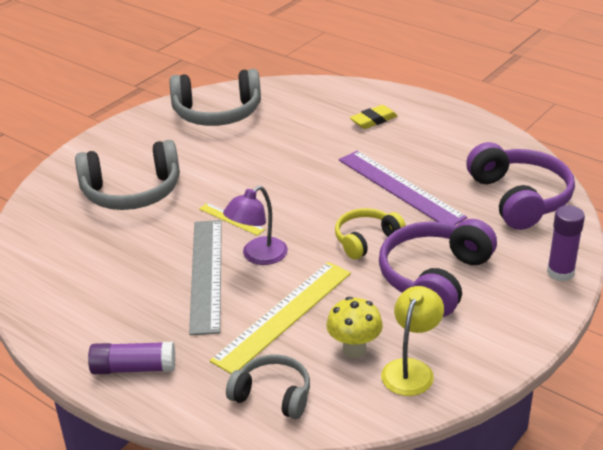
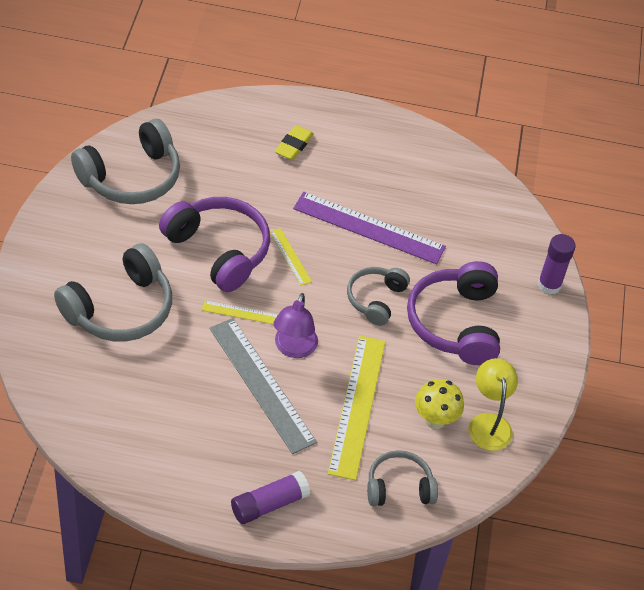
camera: 35 degrees left, 15 degrees up
yellow headphones [335,208,406,259] -> grey headphones [347,267,410,326]
purple headphones [466,142,575,230] -> purple headphones moved to [159,197,270,292]
none -> yellow ruler [270,228,312,286]

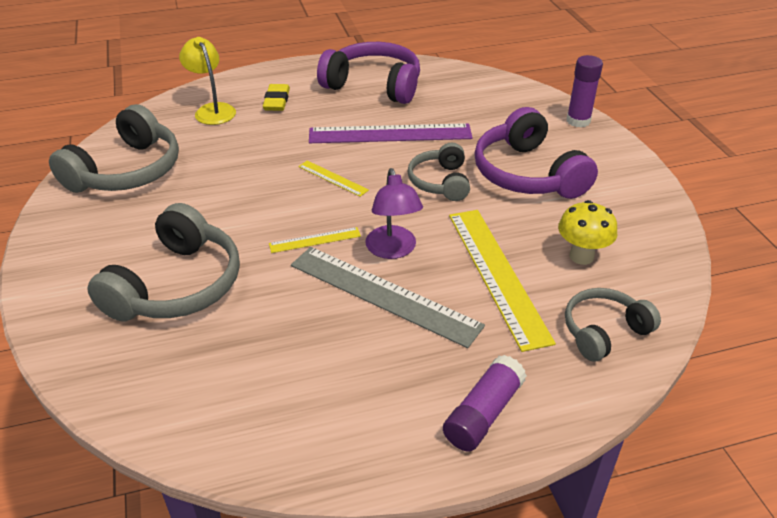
camera: 20 degrees left, 10 degrees down
purple headphones [159,197,270,292] -> purple headphones moved to [317,42,420,104]
yellow lamp [468,358,518,451] -> yellow lamp moved to [179,37,236,125]

